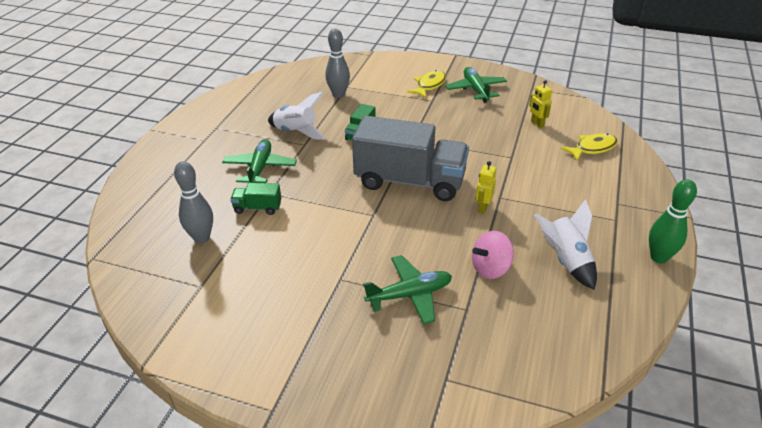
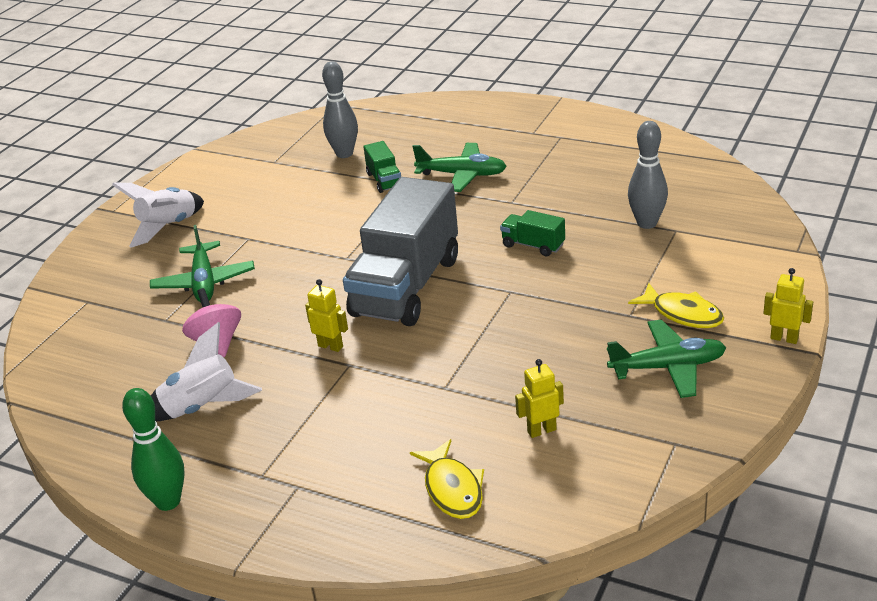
camera: 100 degrees right, 5 degrees down
green truck [230,183,281,215] -> green truck turned 150 degrees clockwise [363,141,401,193]
white rocket [268,92,326,140] -> white rocket moved to [112,183,204,248]
none -> yellow robot [763,268,813,344]

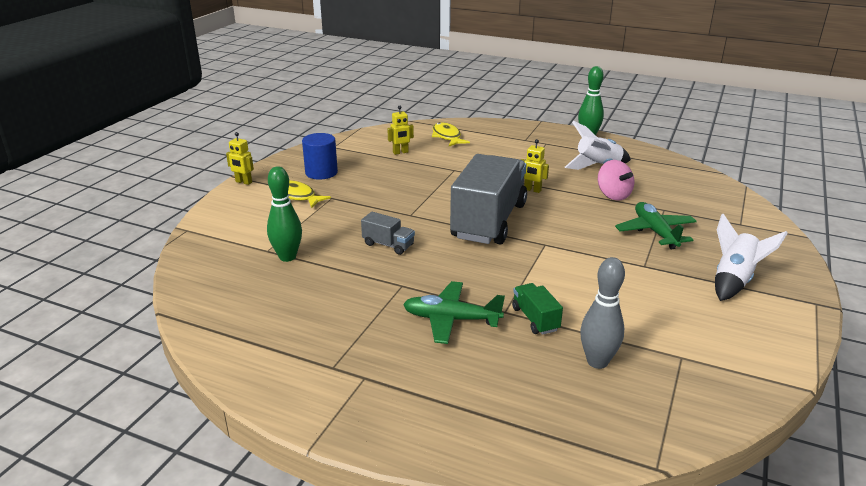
camera: 175 degrees right, 5 degrees down
green truck [500,210,565,256] -> grey truck [361,212,415,255]
green plane [607,320,726,398] -> blue cylinder [302,133,338,180]
grey bowling pin [628,121,668,229] -> green bowling pin [267,166,302,262]

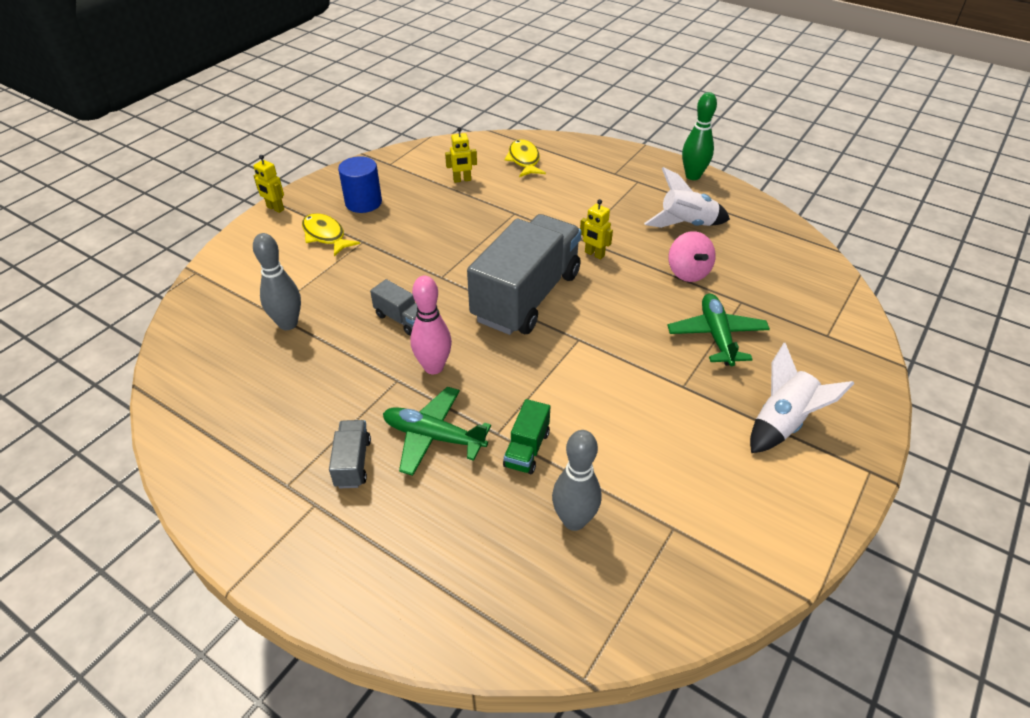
camera: 10 degrees right, 15 degrees up
green bowling pin [267,166,302,262] -> grey bowling pin [253,233,301,330]
green truck [512,283,563,335] -> green truck turned 150 degrees counterclockwise [503,399,550,474]
none -> grey truck [329,420,371,489]
none -> pink bowling pin [410,276,452,374]

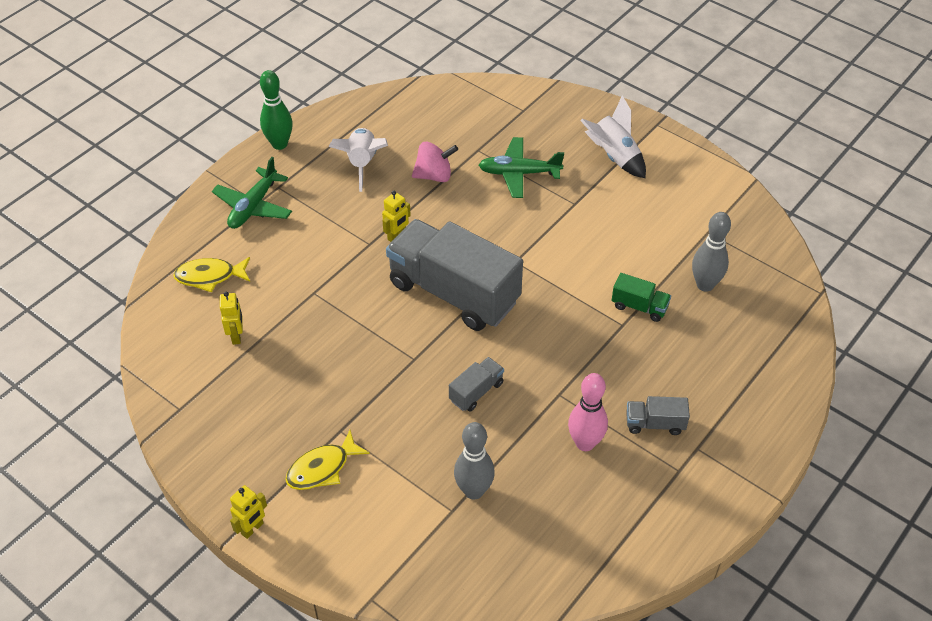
camera: 85 degrees left, 5 degrees up
blue cylinder [338,156,382,213] -> none
green plane [383,387,491,476] -> green plane moved to [212,157,292,229]
pink bowling pin [410,276,452,374] -> pink bowling pin moved to [568,373,608,451]

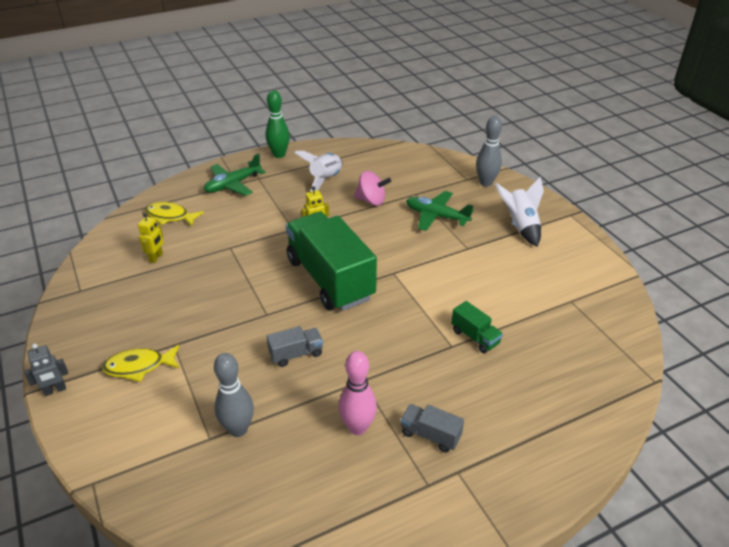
camera: 25 degrees right, 10 degrees down
yellow robot [230,485,267,539] -> grey robot [24,344,68,396]
grey truck [386,219,523,331] -> green truck [286,212,377,311]
grey bowling pin [692,212,731,292] -> grey bowling pin moved to [476,116,502,186]

